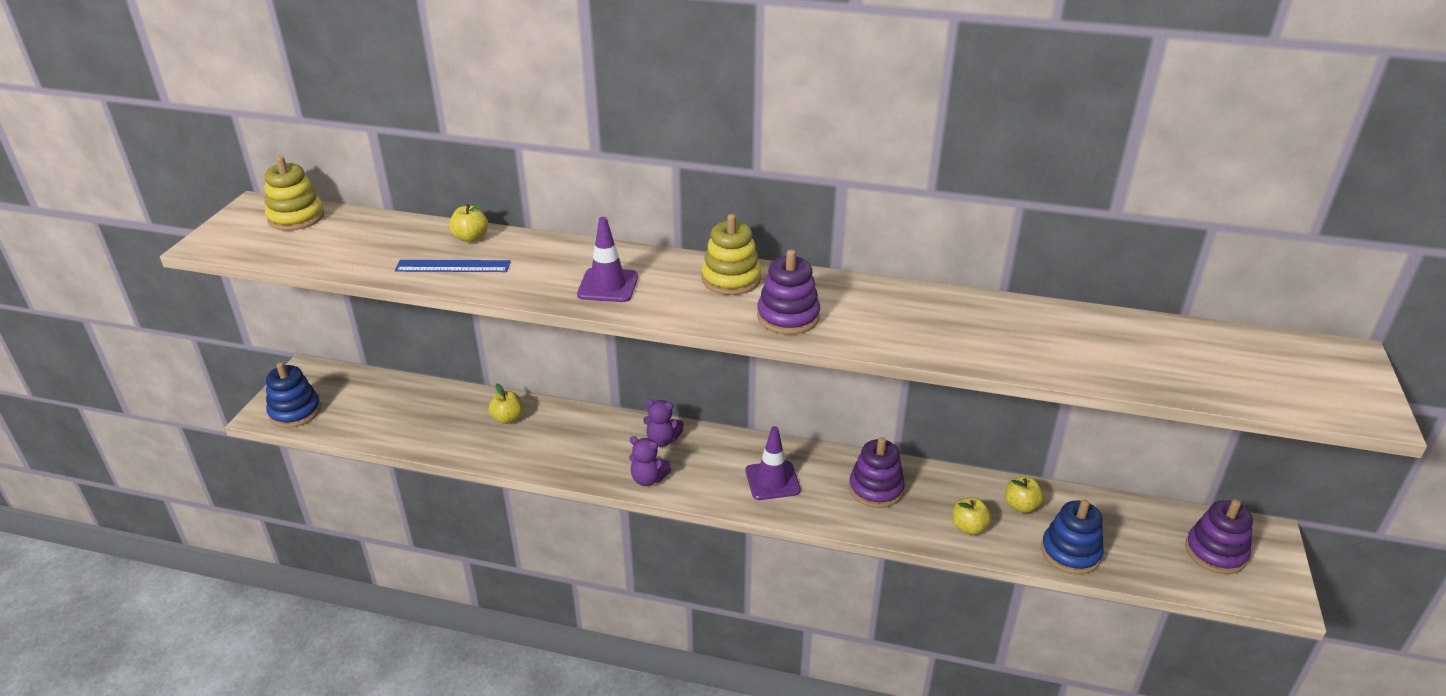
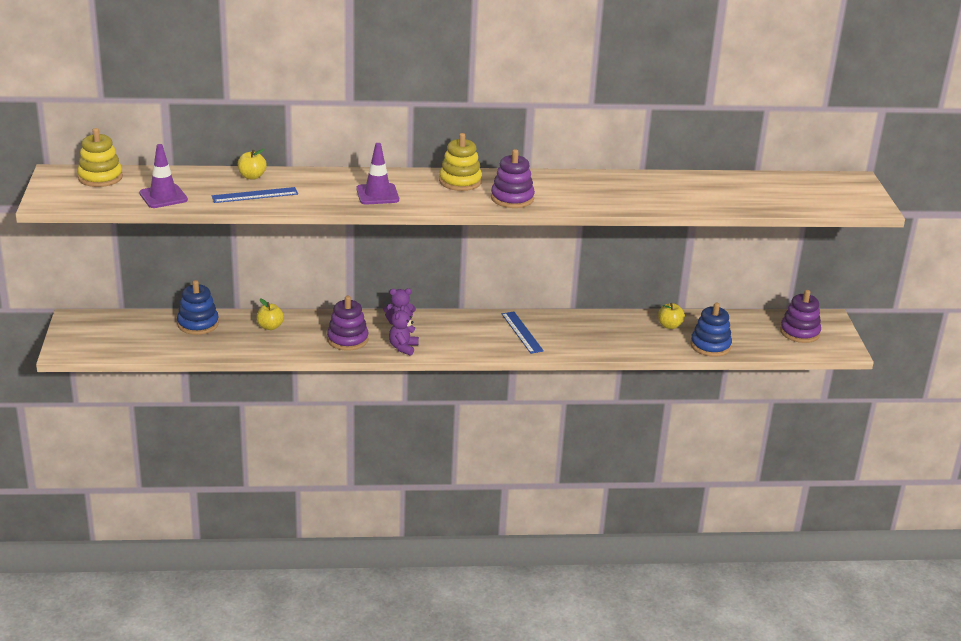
camera: 20 degrees left, 5 degrees down
blue stacking toy [266,362,321,428] -> blue stacking toy moved to [177,280,219,335]
purple teddy bear [629,436,671,486] -> purple teddy bear turned 105 degrees clockwise [389,305,419,356]
purple traffic cone [745,426,801,500] -> purple traffic cone moved to [139,144,188,208]
purple stacking toy [849,437,905,508] -> purple stacking toy moved to [327,296,369,351]
yellow apple [952,497,991,535] -> none
none -> blue ruler [502,311,544,354]

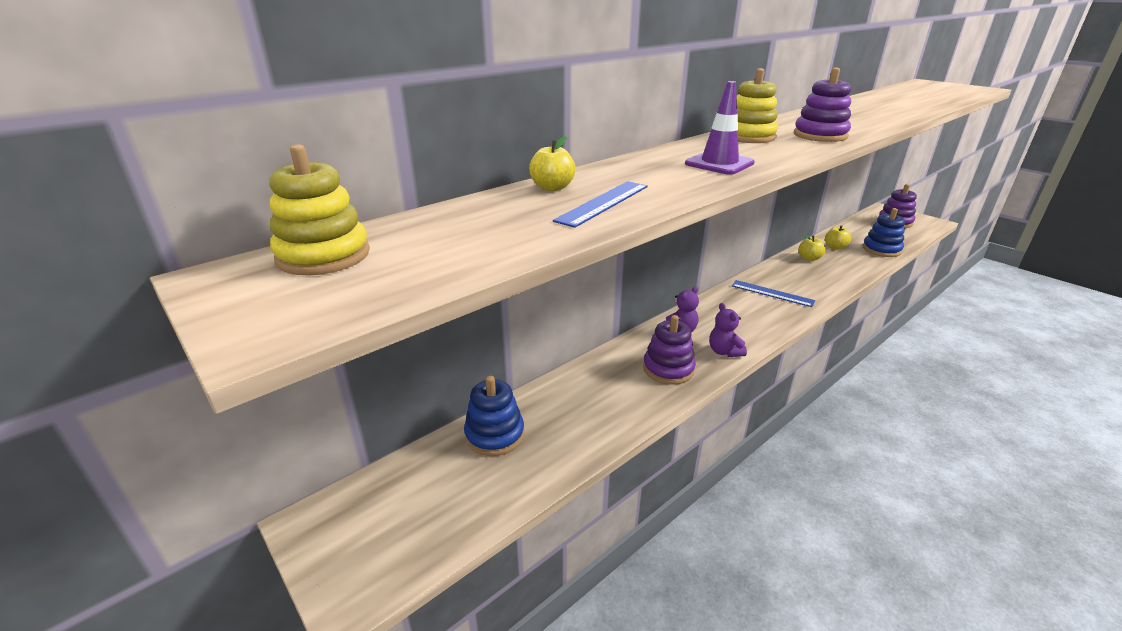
camera: 35 degrees left, 0 degrees up
purple traffic cone [139,144,188,208] -> none
yellow apple [257,299,284,330] -> yellow apple moved to [798,235,825,261]

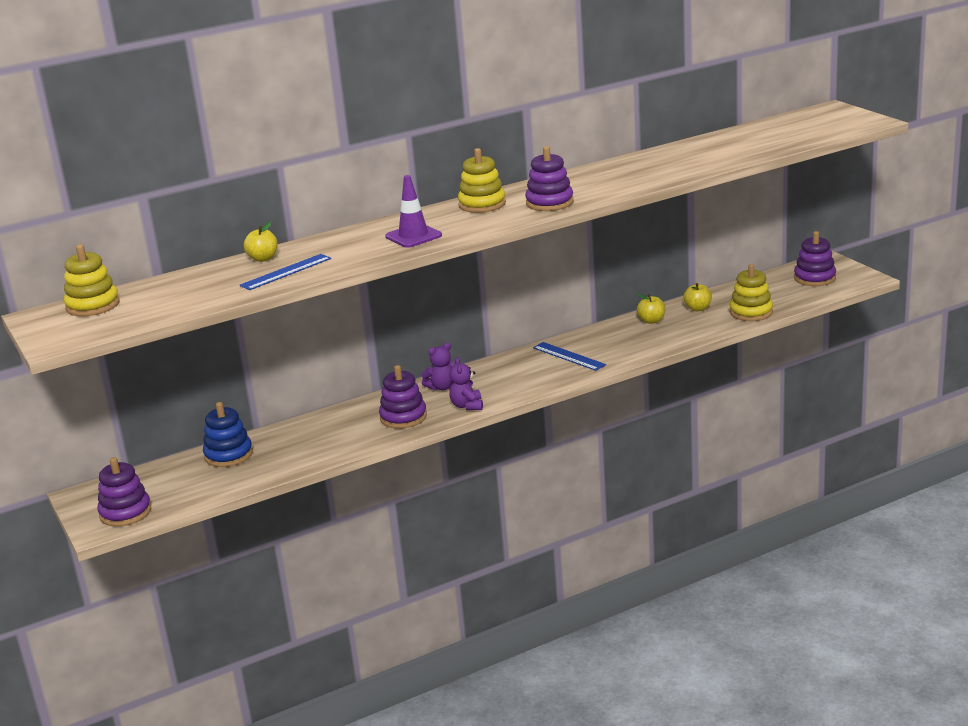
camera: 15 degrees right, 5 degrees down
blue stacking toy [862,208,905,257] -> yellow stacking toy [730,264,773,321]
none -> purple stacking toy [97,457,151,527]

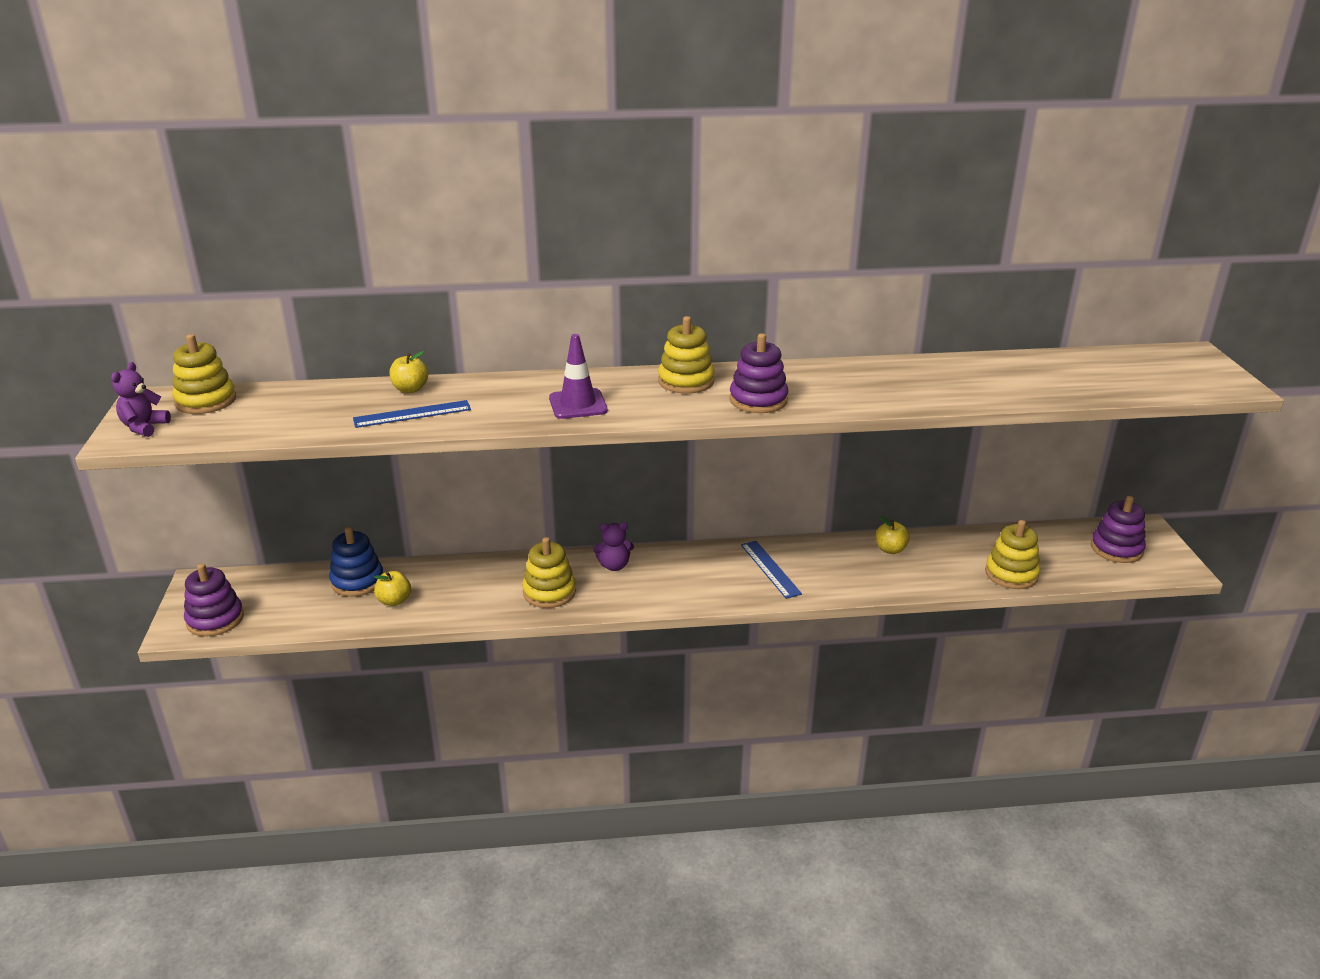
camera: 20 degrees right, 5 degrees up
purple stacking toy [379,365,427,429] -> yellow stacking toy [522,537,576,608]
purple teddy bear [449,358,483,410] -> purple teddy bear moved to [111,362,171,437]
yellow apple [683,283,712,311] -> yellow apple moved to [374,571,411,606]

